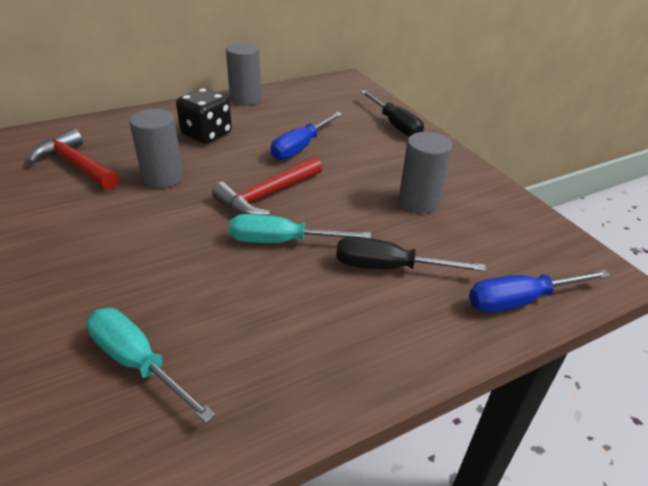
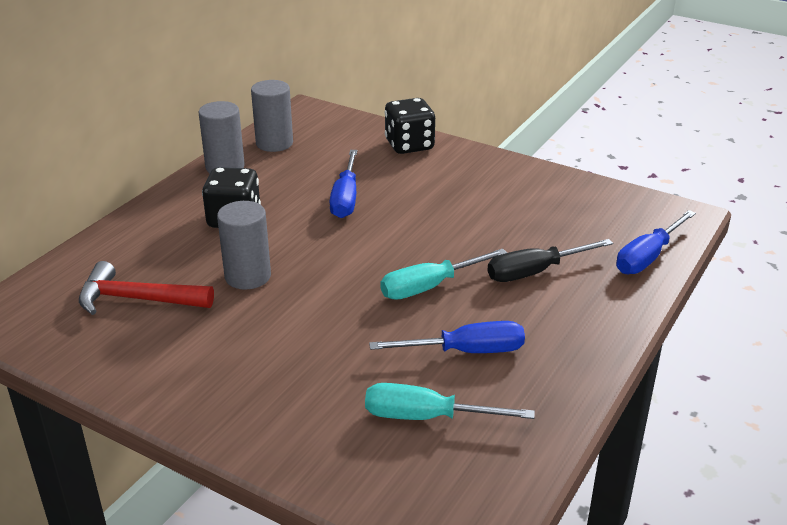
camera: 30 degrees left, 5 degrees down
red hammer [212,156,322,216] -> none
black screwdriver [361,90,424,137] -> black dice [385,98,435,154]
grey cylinder [399,132,452,213] -> grey cylinder moved to [251,80,293,152]
none -> blue screwdriver [369,321,525,353]

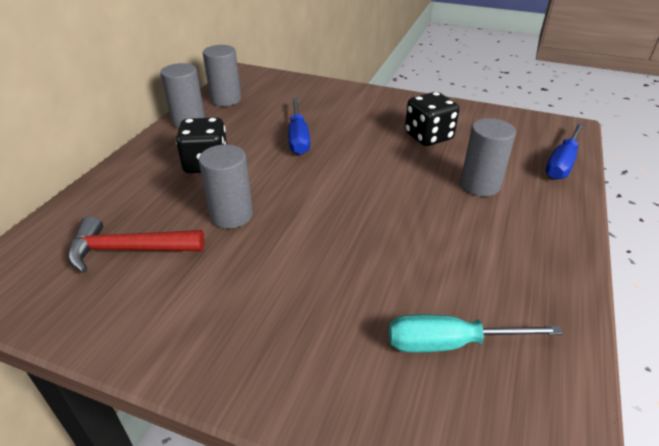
camera: 10 degrees left, 5 degrees up
blue screwdriver [369,321,525,353] -> none
turquoise screwdriver [381,249,507,300] -> none
black dice [385,98,435,154] -> black dice moved to [405,92,459,146]
black screwdriver [488,239,613,282] -> grey cylinder [461,118,516,196]

